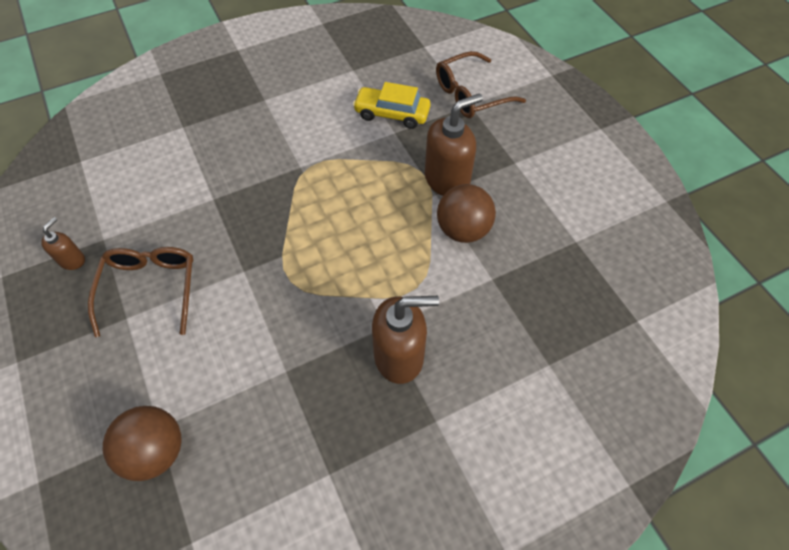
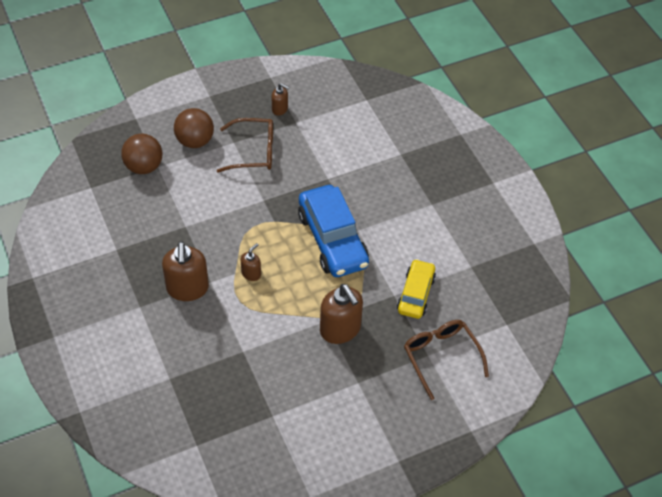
camera: 90 degrees right, 5 degrees down
brown ball [437,184,496,243] -> brown ball moved to [174,108,214,148]
none -> brown soap dispenser [241,243,261,281]
none -> blue car [298,185,369,277]

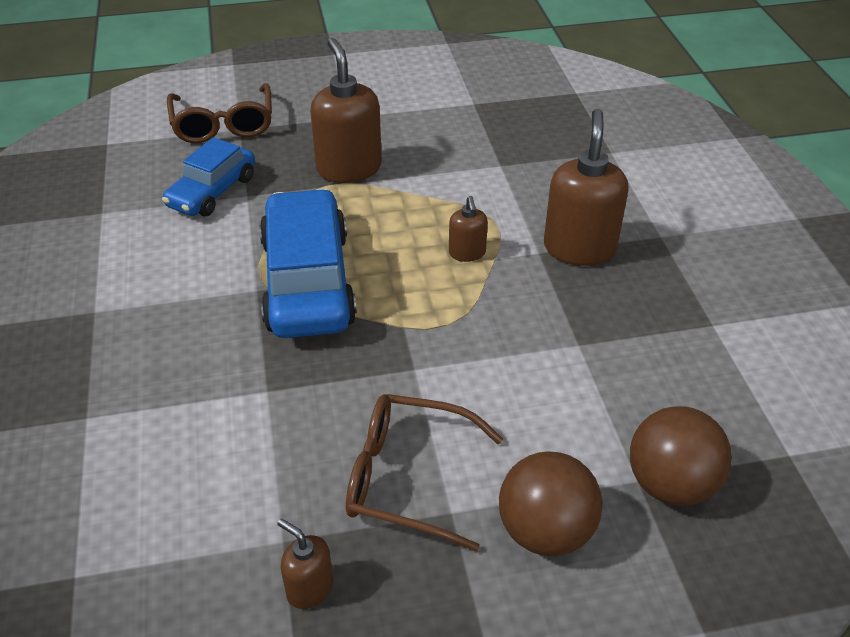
camera: 165 degrees left, 10 degrees down
brown soap dispenser [241,243,261,281] -> brown soap dispenser turned 60 degrees counterclockwise [449,196,488,262]
yellow car [397,259,436,319] -> blue car [162,137,255,216]

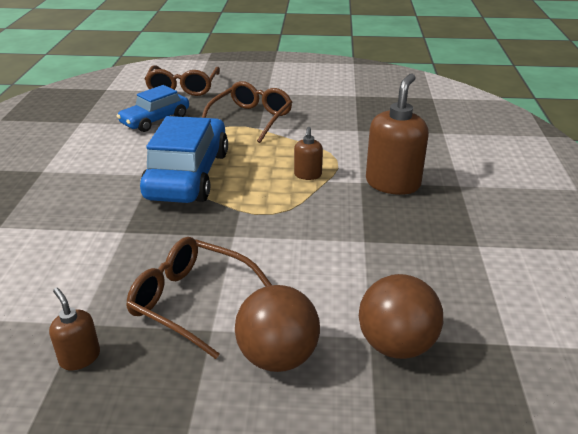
camera: 15 degrees right, 10 degrees down
brown soap dispenser [310,38,382,183] -> brown glasses [202,81,292,143]

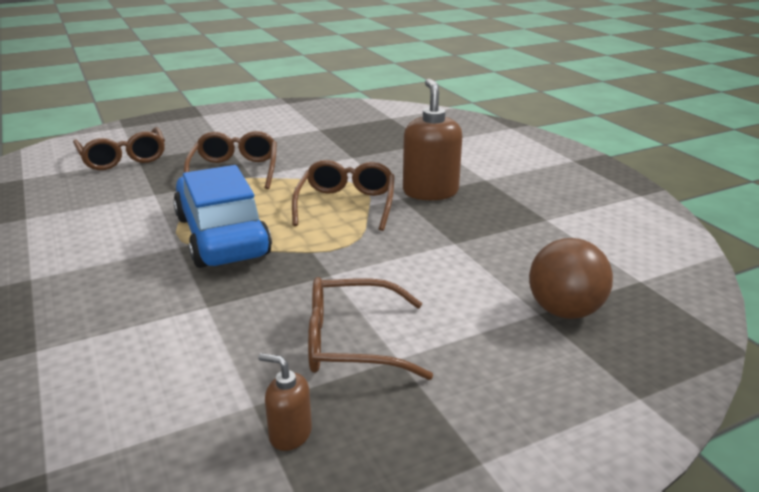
camera: 30 degrees left, 5 degrees down
blue car [117,85,189,132] -> none
brown ball [235,285,320,372] -> none
brown soap dispenser [294,127,323,180] -> brown glasses [292,160,395,231]

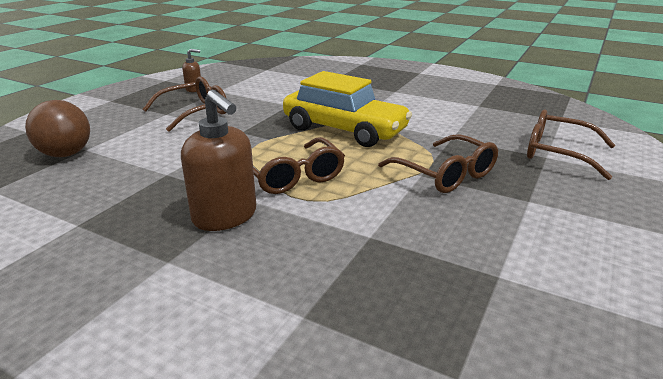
camera: 145 degrees right, 0 degrees up
blue car [173,165,272,268] -> yellow car [283,71,412,147]

